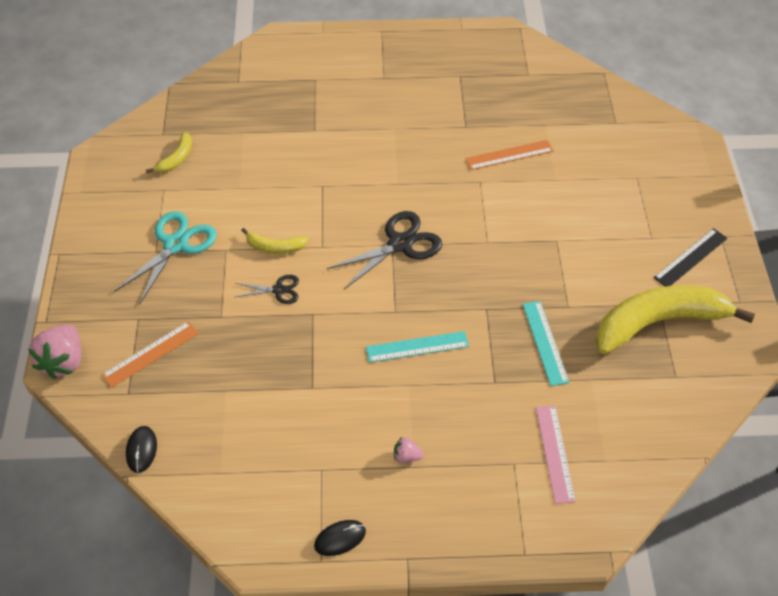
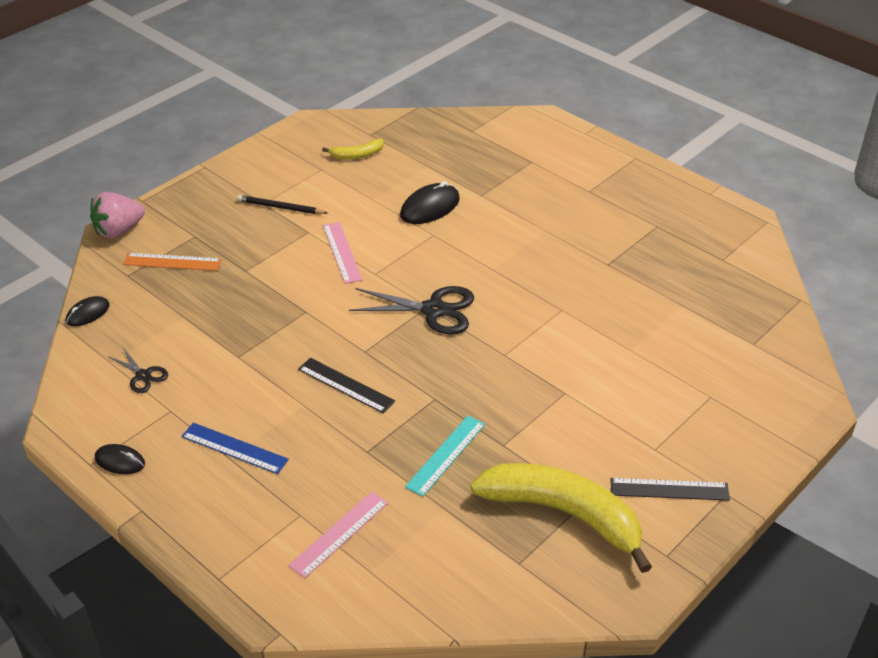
camera: 45 degrees right, 10 degrees down
turquoise scissors [114,211,217,305] -> black pencil [237,195,328,214]
black scissors [235,275,299,304] -> black scissors moved to [108,348,168,393]
yellow banana [241,228,308,254] -> pink ruler [323,222,363,284]
turquoise ruler [366,331,469,363] -> black ruler [298,358,395,413]
pink strawberry [394,437,424,463] -> blue ruler [181,423,289,474]
orange ruler [465,140,553,170] -> none
none -> black mouse [400,181,460,224]

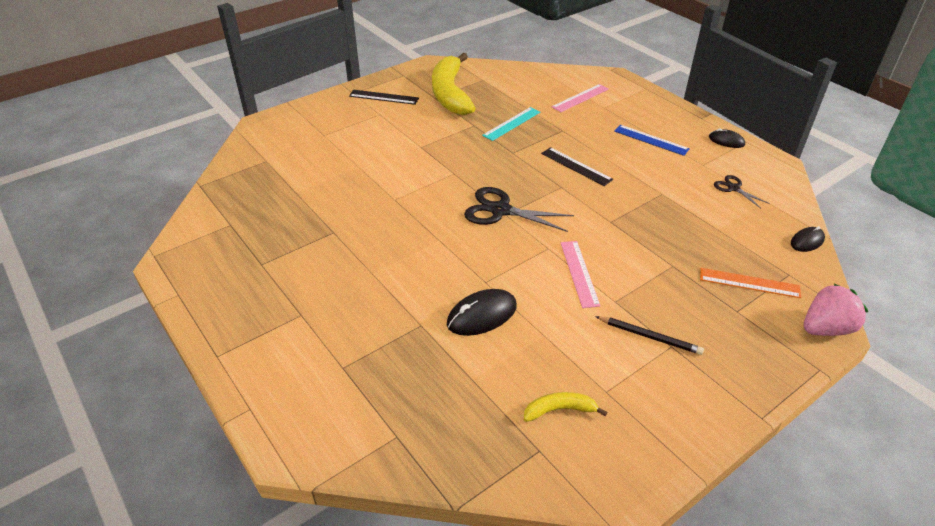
camera: 170 degrees left, 0 degrees up
yellow banana [470,463,652,573] -> yellow banana turned 45 degrees clockwise [432,53,476,115]

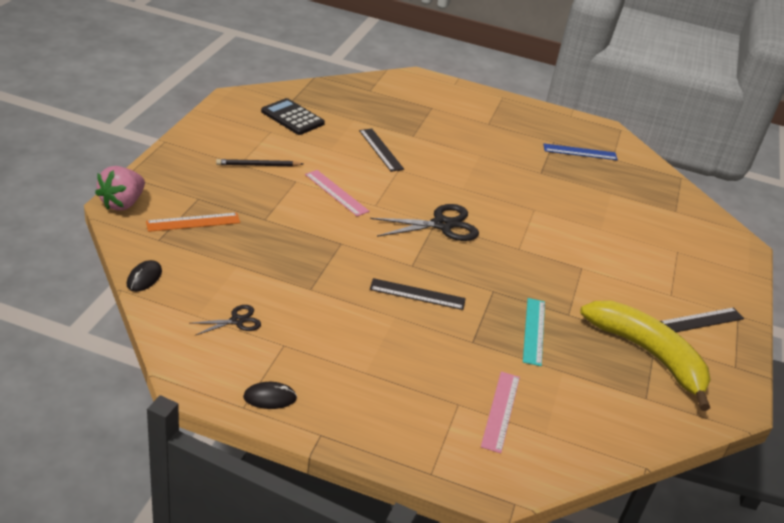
camera: 140 degrees right, 5 degrees down
black mouse [447,289,517,336] -> black ruler [359,129,404,172]
yellow banana [524,392,607,422] -> black calculator [261,98,325,135]
blue ruler [614,125,690,156] -> blue ruler moved to [543,144,618,160]
black scissors [714,175,770,208] -> black scissors turned 45 degrees counterclockwise [190,305,261,336]

